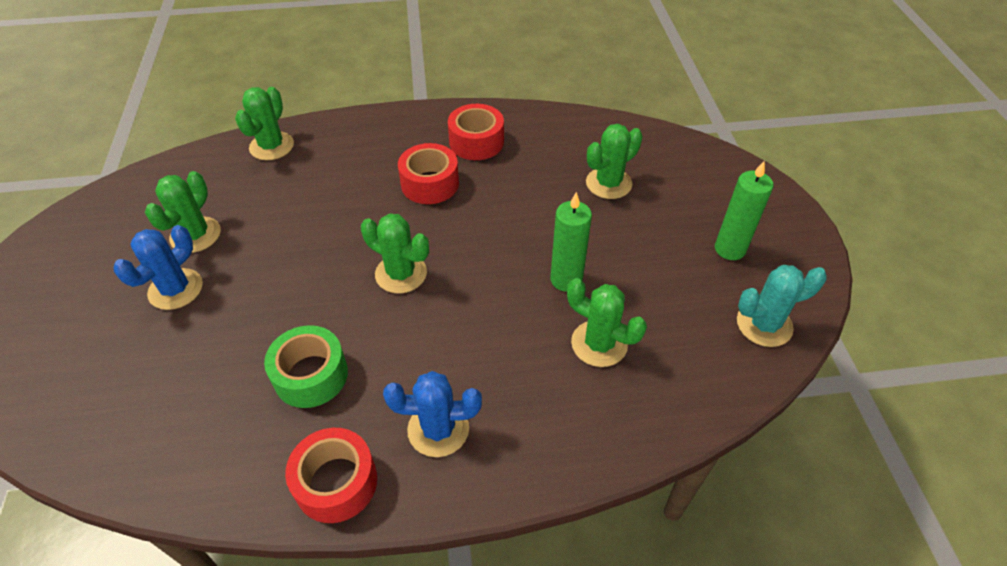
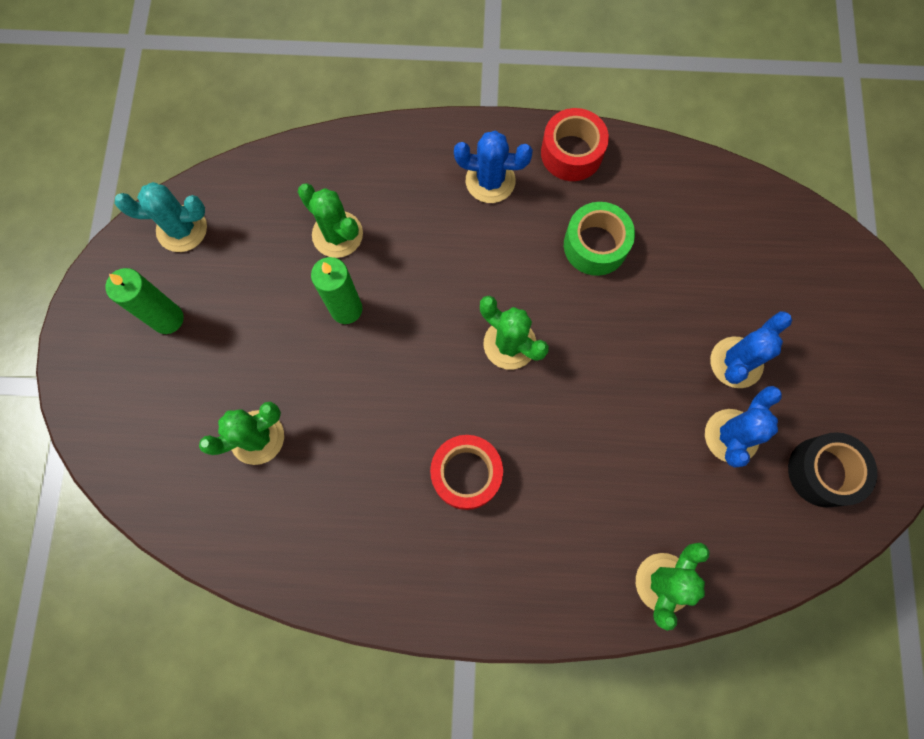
camera: 170 degrees left, 25 degrees up
green cactus [145,171,221,253] -> blue cactus [705,386,782,468]
red tape [448,104,504,160] -> none
none -> black tape [788,432,877,507]

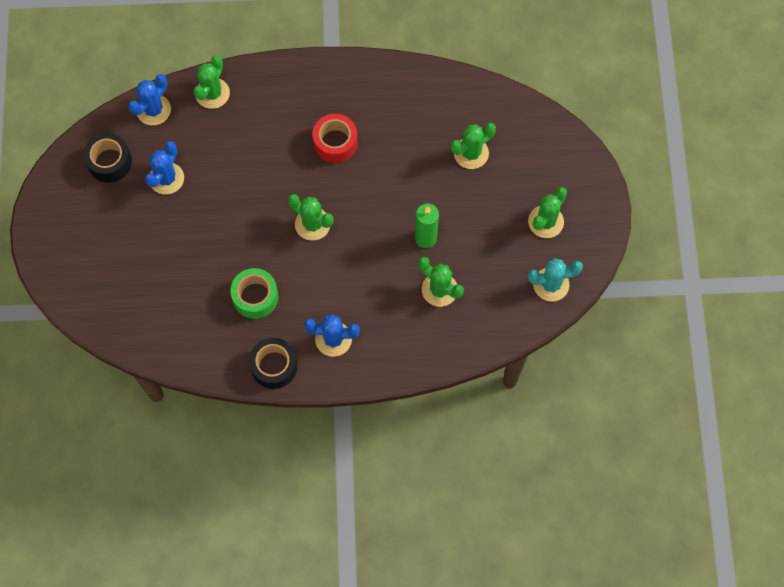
camera: 175 degrees right, 5 degrees down
green candle [106,268,184,334] -> green cactus [528,187,567,238]
red tape [541,108,609,181] -> black tape [249,338,297,389]
blue cactus [710,311,792,388] -> blue cactus moved to [128,74,171,125]

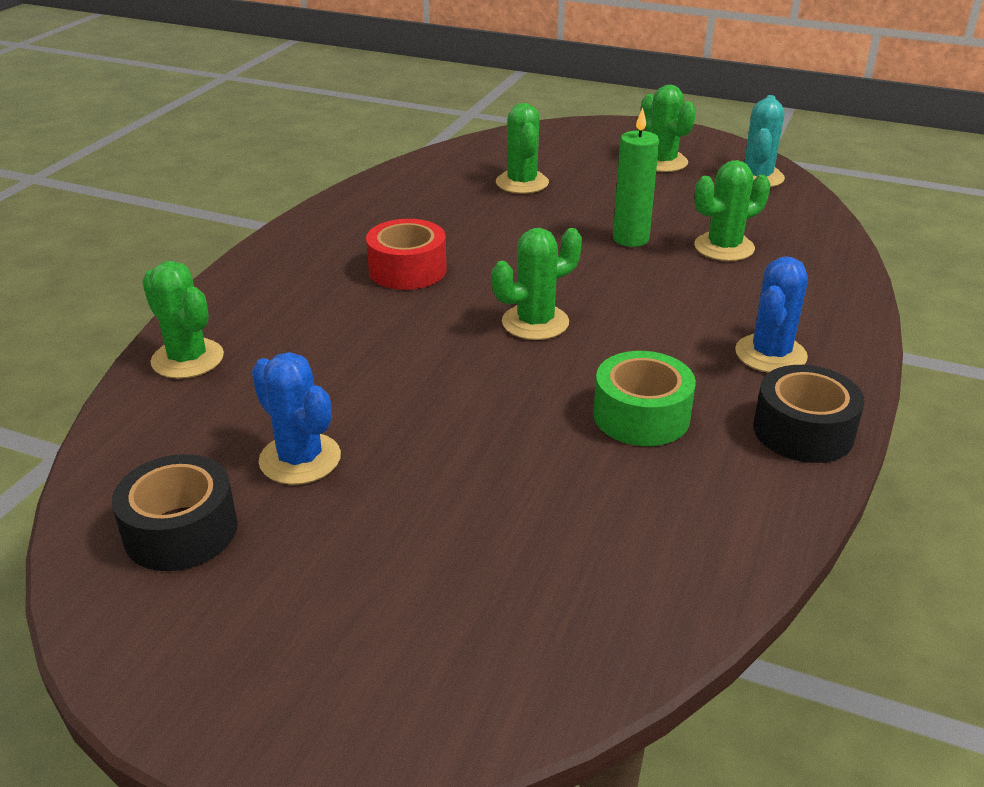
camera: 65 degrees left, 35 degrees down
blue cactus [128,74,171,125] -> none

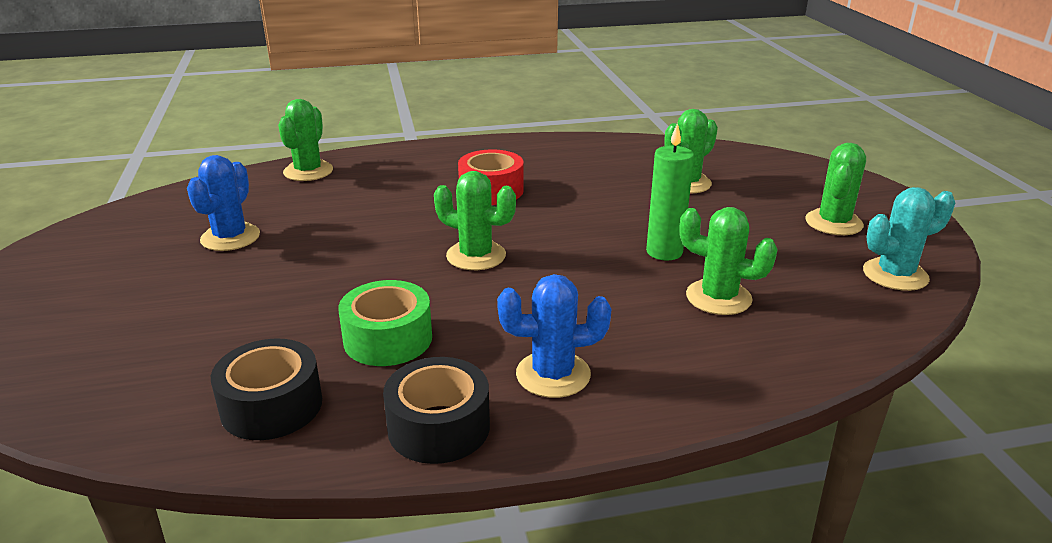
camera: 55 degrees right, 5 degrees down
black tape [112,454,238,571] -> black tape moved to [211,339,322,440]

